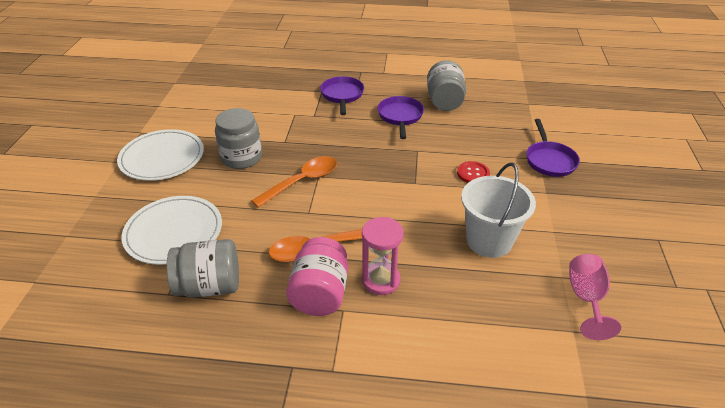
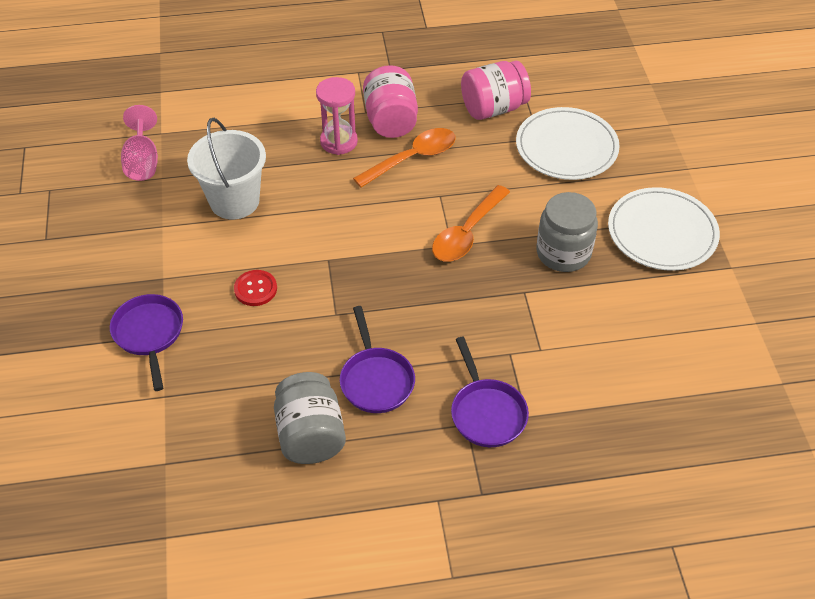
camera: 165 degrees right, 10 degrees up
grey jar [167,239,239,298] -> pink jar [461,61,531,120]

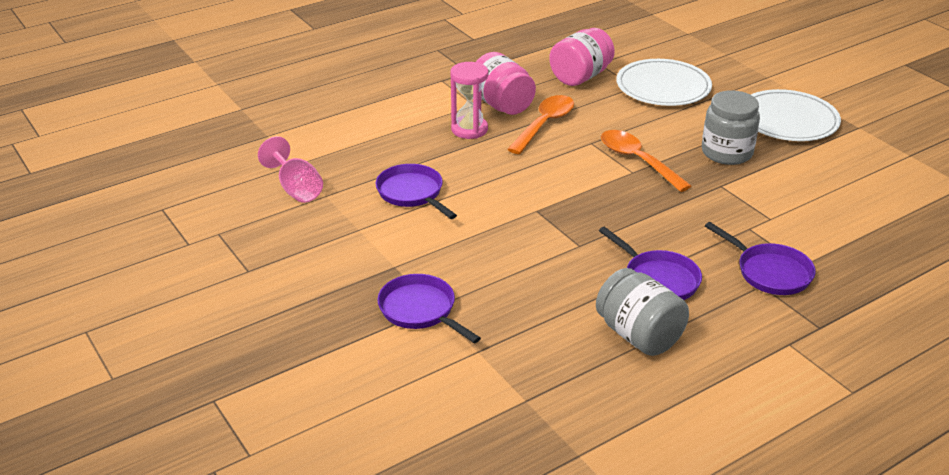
camera: 25 degrees left, 15 degrees down
white bucket [187,118,266,219] -> purple pan [375,164,457,219]
red button [234,270,277,306] -> none
orange spoon [432,185,510,262] -> orange spoon turned 135 degrees clockwise [601,130,691,192]

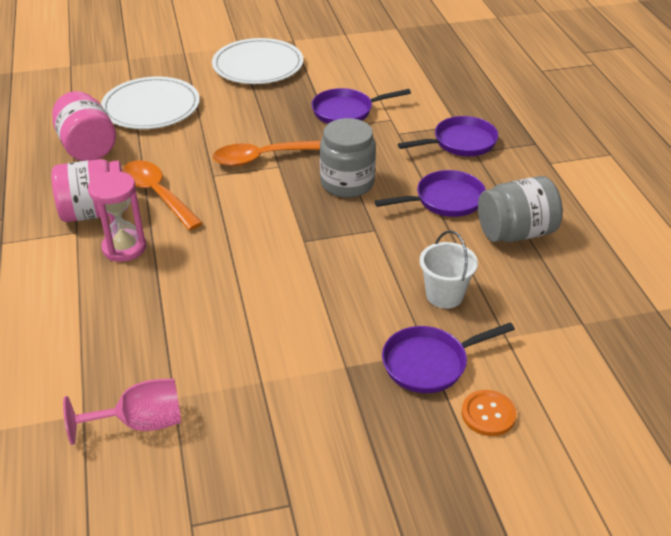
camera: 70 degrees left, 5 degrees up
purple pan [375,164,457,219] -> purple pan moved to [312,88,411,124]
grey jar [702,90,760,165] -> grey jar moved to [320,118,376,198]
none -> white bucket [420,230,478,309]
none -> orange button [462,390,517,436]

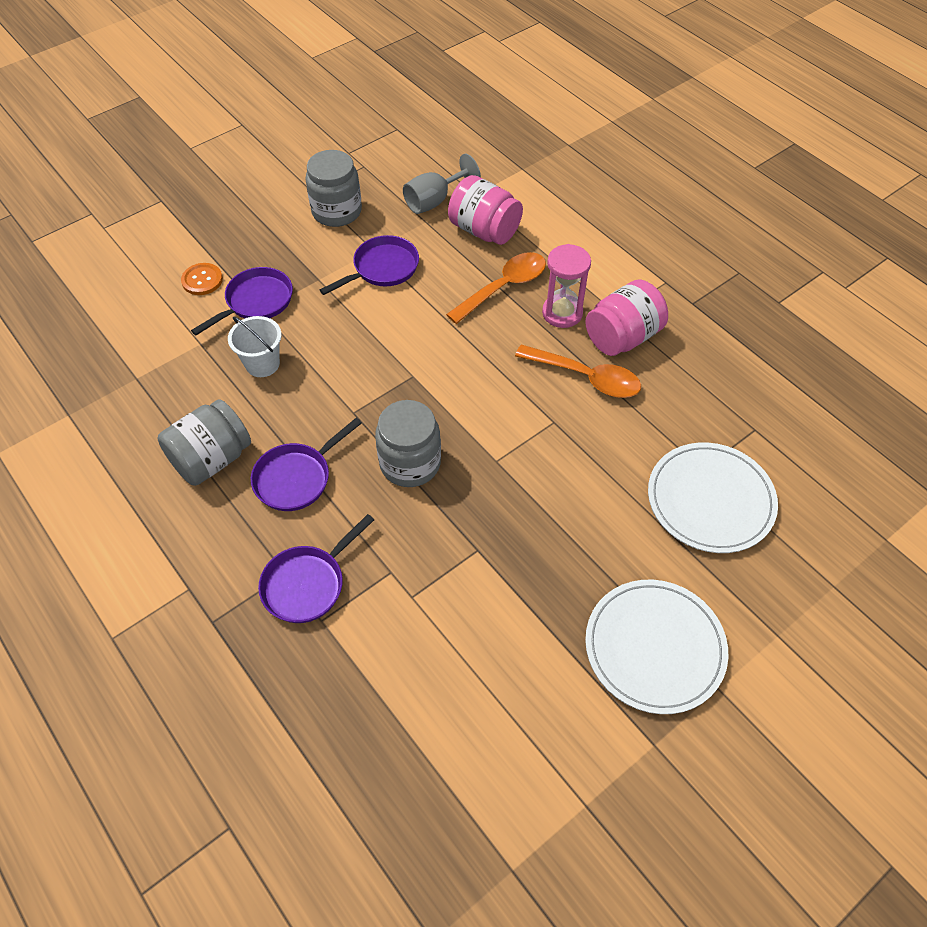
camera: 155 degrees right, 15 degrees up
pink jar [52,91,116,161] -> pink jar moved to [448,175,523,245]
pink goblet [63,378,181,445] -> grey goblet [403,153,481,214]
orange spoon [213,141,321,166] -> orange spoon moved to [446,252,546,324]
purple pan [312,88,411,124] -> purple pan moved to [320,235,419,295]
none -> grey jar [306,150,362,227]

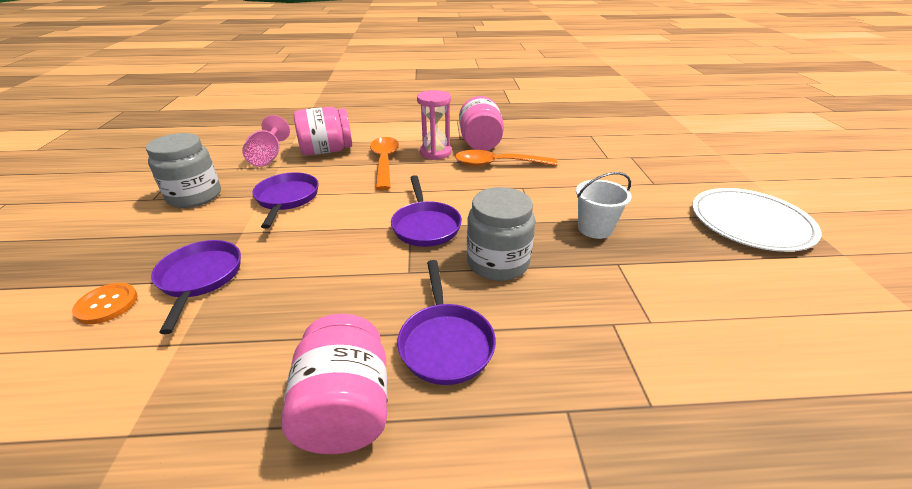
camera: 55 degrees left, 20 degrees down
grey jar [158,399,251,486] -> pink jar [281,314,387,454]
white bucket [228,316,282,377] -> white bucket moved to [576,172,632,239]
purple pan [258,514,374,623] -> purple pan moved to [391,175,462,247]
grey goblet [403,153,481,214] -> pink goblet [242,115,290,167]
orange spoon [515,345,641,398] -> orange spoon turned 150 degrees counterclockwise [455,150,558,166]
white plate [648,442,778,553] -> none

